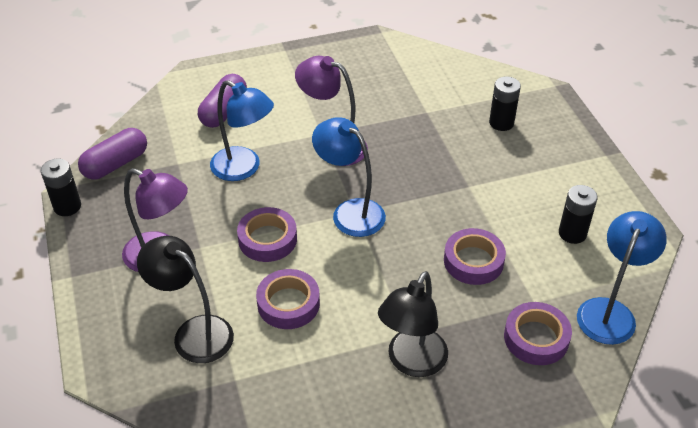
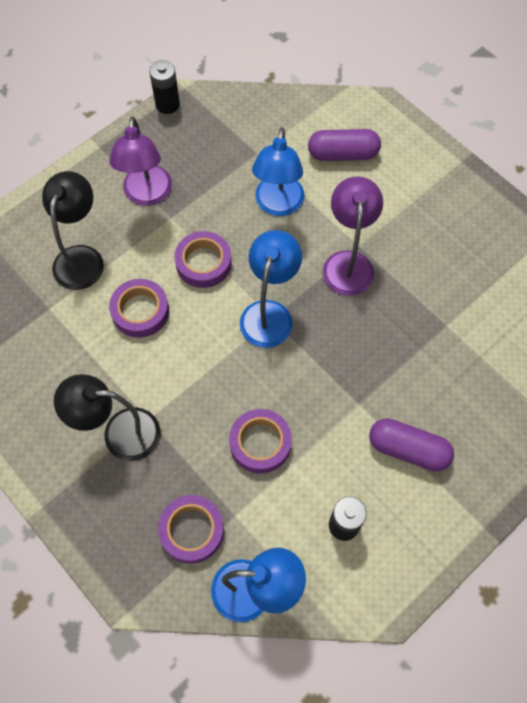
camera: 65 degrees right, 20 degrees up
purple capsule [78,128,147,180] -> purple capsule moved to [369,418,454,472]
black battery [489,77,521,131] -> none

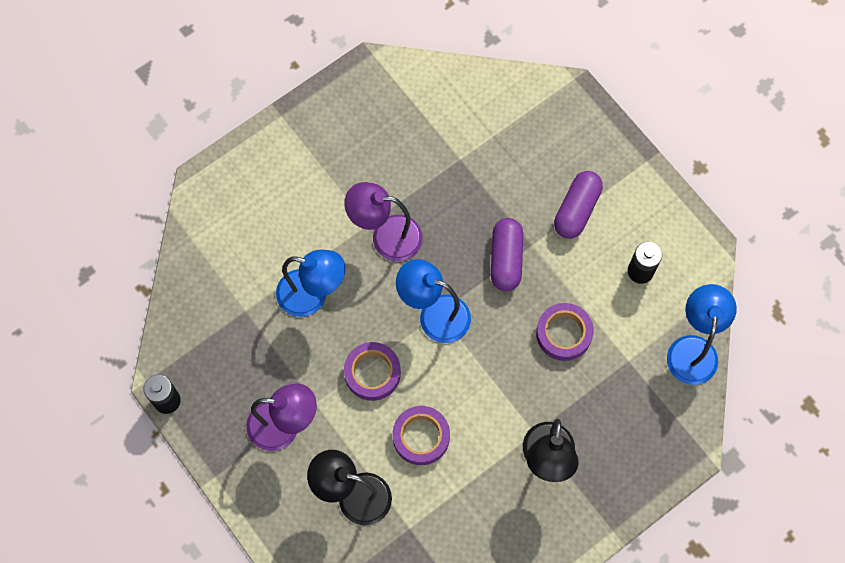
camera: 85 degrees left, 5 degrees up
purple tape [158,495,224,564] -> none
purple capsule [308,129,381,161] -> purple capsule moved to [491,218,523,291]

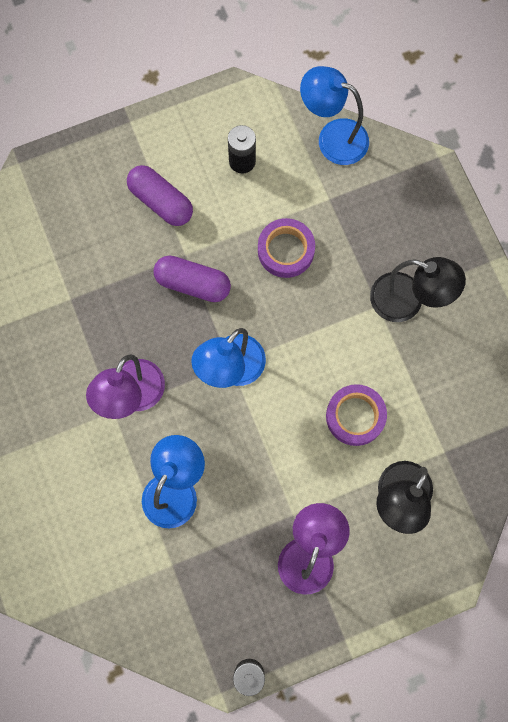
camera: 75 degrees left, 5 degrees up
purple tape [344,342,401,401] -> none

